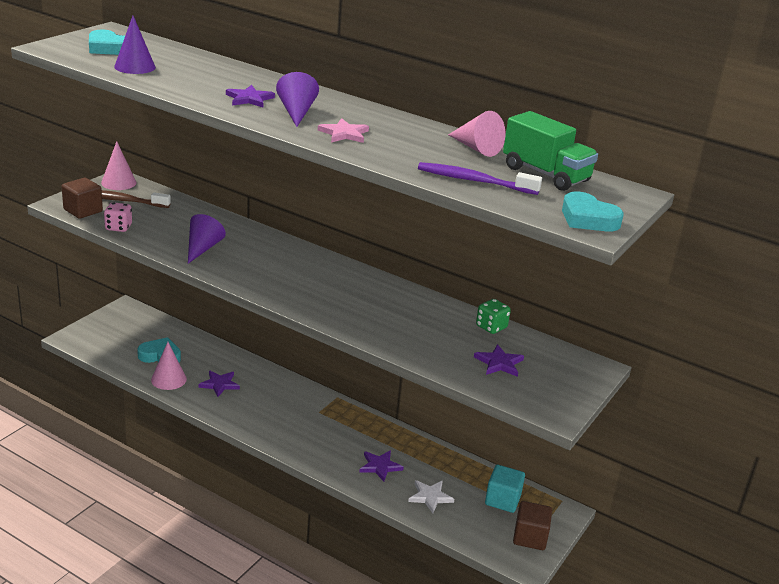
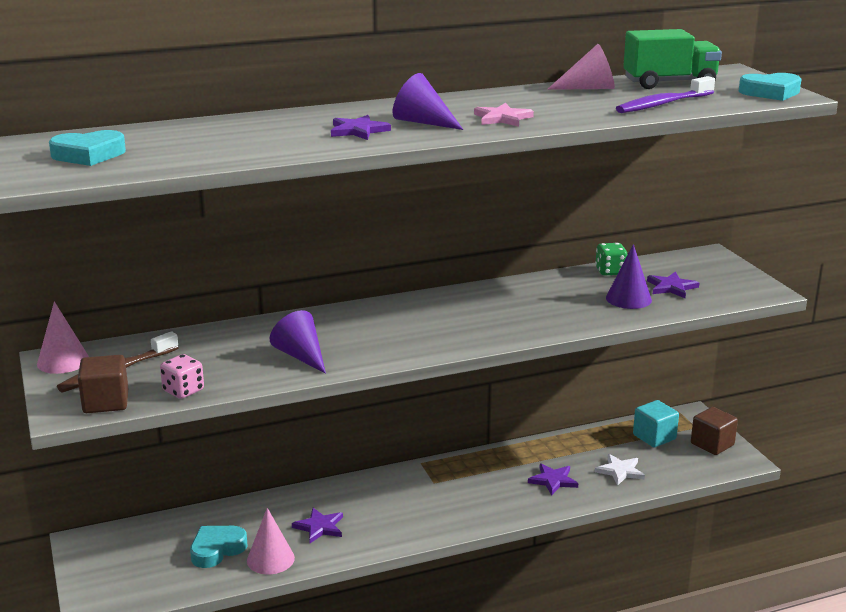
camera: 50 degrees left, 5 degrees down
purple cone [114,16,156,74] -> purple cone moved to [606,244,652,309]

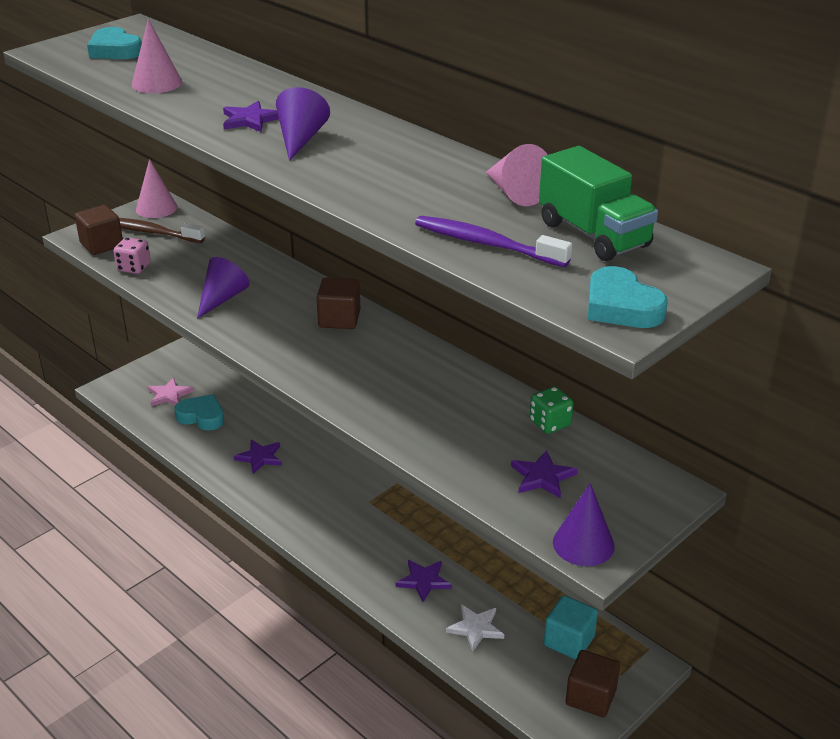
camera: 65 degrees right, 10 degrees up
pink cone [247,508,295,574] -> pink cone moved to [132,19,182,93]
pink star [474,103,534,127] -> pink star moved to [148,377,194,407]
purple cone [606,244,652,309] -> purple cone moved to [553,483,615,566]
none -> brown cube [317,278,360,329]

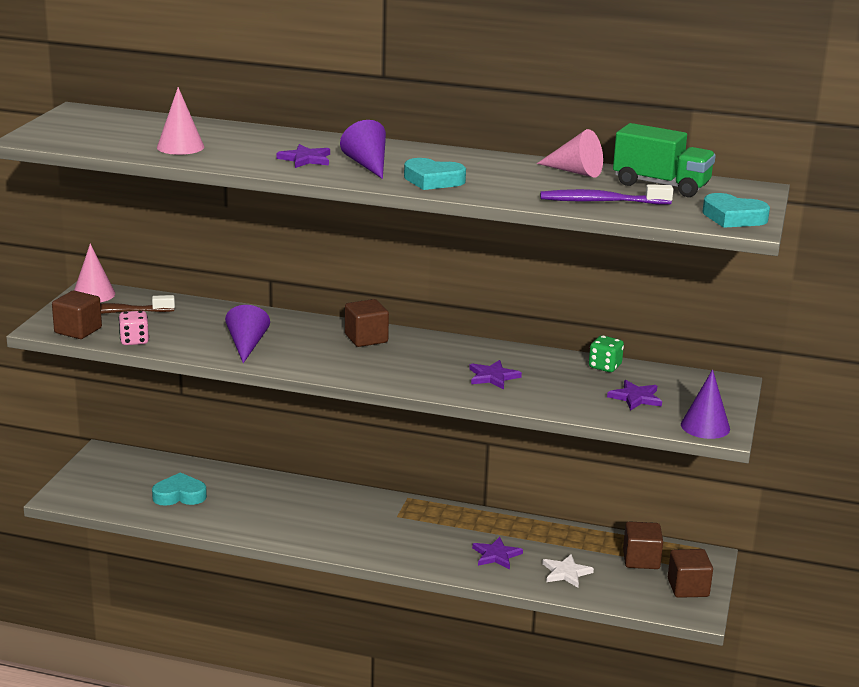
camera: 30 degrees left, 10 degrees down
turquoise heart [87,27,142,59] -> turquoise heart moved to [404,158,466,190]
pink star [148,377,194,407] -> none
purple star [234,439,282,474] -> purple star moved to [469,360,522,389]
turquoise cube [544,595,598,660] -> brown cube [623,521,663,569]

